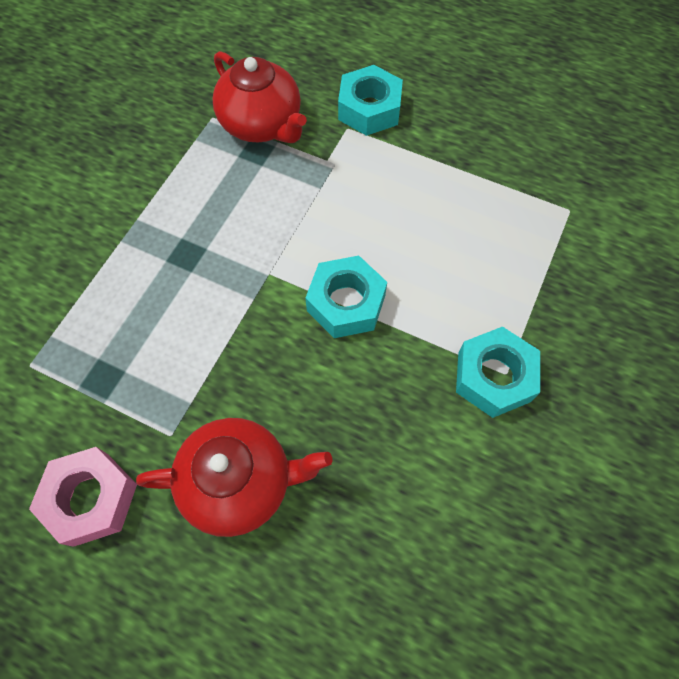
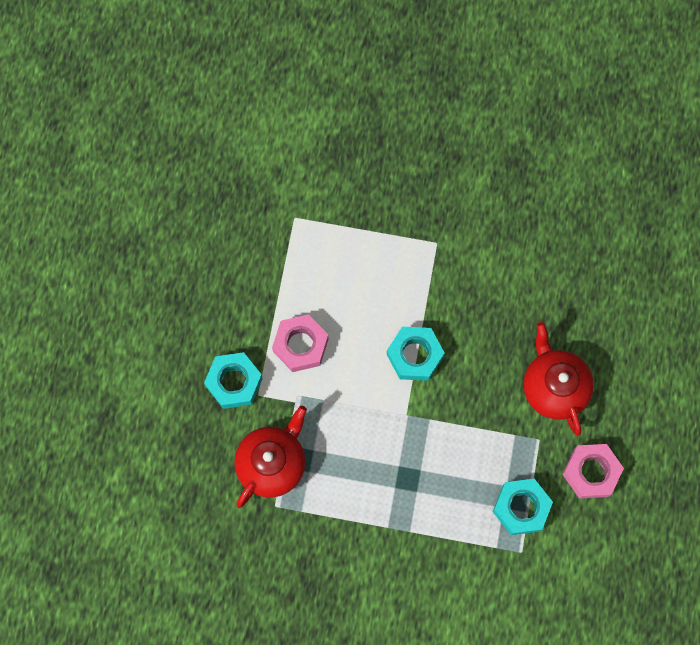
camera: 105 degrees left, 10 degrees up
turquoise nut [456,327,540,418] -> turquoise nut moved to [493,479,553,535]
none -> pink nut [272,314,329,372]

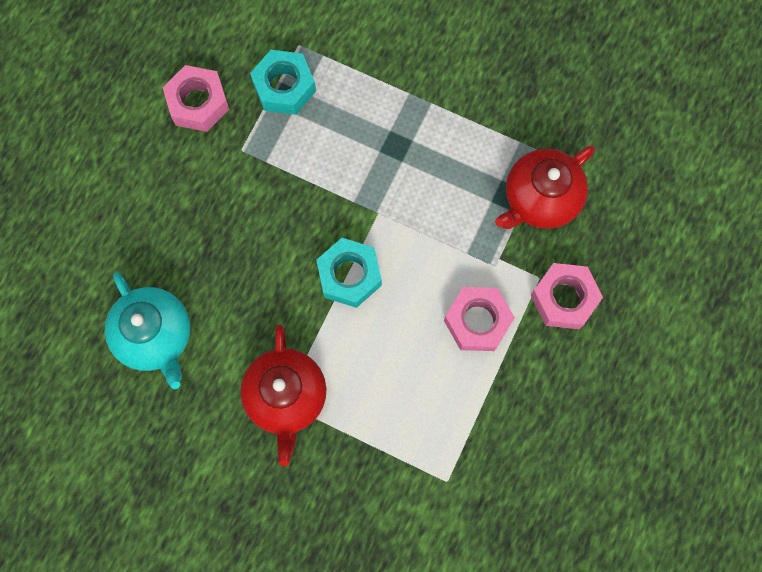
camera: 165 degrees left, 0 degrees up
turquoise nut [204,352,263,409] -> pink nut [531,263,603,329]
red teapot [524,322,594,435] -> red teapot moved to [240,325,326,466]
none -> turquoise teapot [104,273,191,389]

